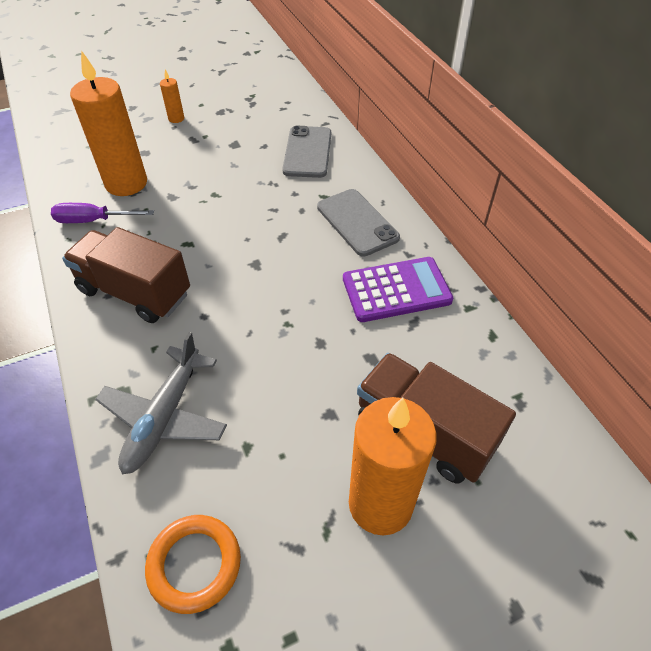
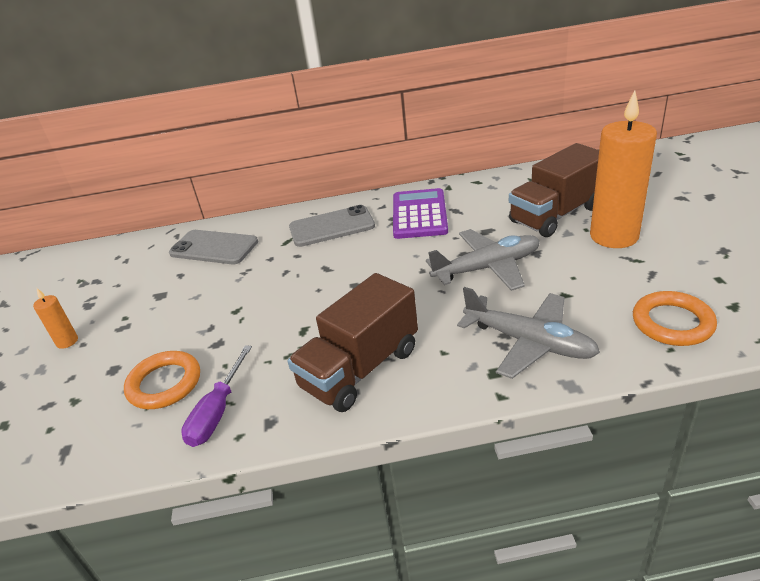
camera: 70 degrees left, 15 degrees down
orange candle [70,50,147,196] -> orange ring [124,351,200,409]
none -> grey plane [426,229,540,291]

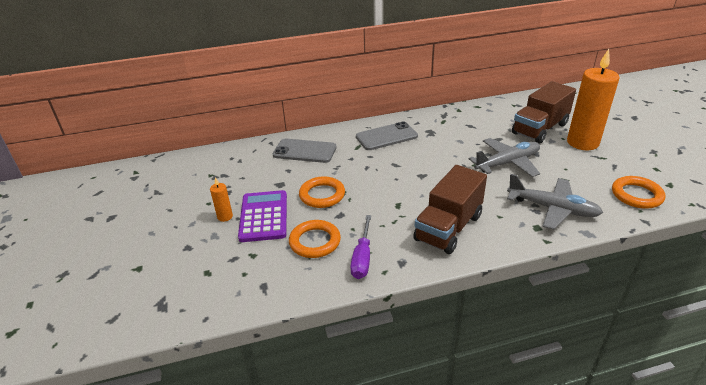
camera: 10 degrees left, 0 degrees up
purple calculator [393,188,448,239] -> purple calculator moved to [238,190,287,242]
none -> orange ring [299,176,345,208]

